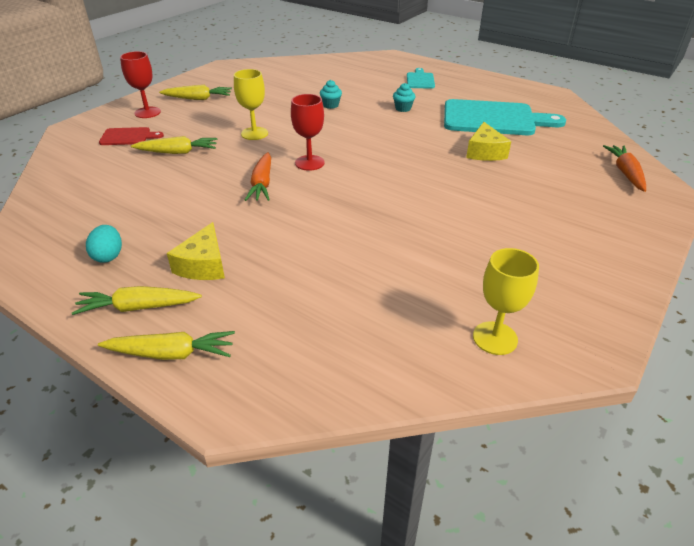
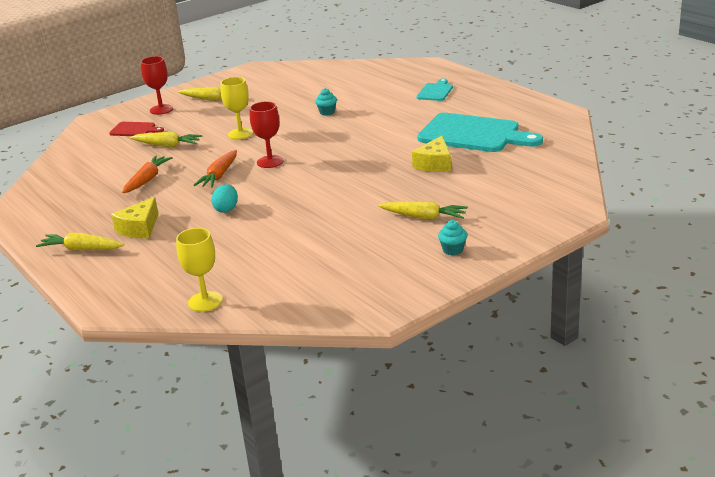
camera: 20 degrees right, 10 degrees down
turquoise egg [86,225,122,263] -> turquoise egg moved to [211,184,238,213]
yellow carrot [98,331,235,360] -> yellow carrot moved to [378,201,468,220]
turquoise cupcake [393,83,415,112] -> turquoise cupcake moved to [438,220,467,255]
yellow goblet [473,248,539,355] -> yellow goblet moved to [176,228,222,312]
orange carrot [603,145,646,192] -> orange carrot moved to [122,156,173,193]

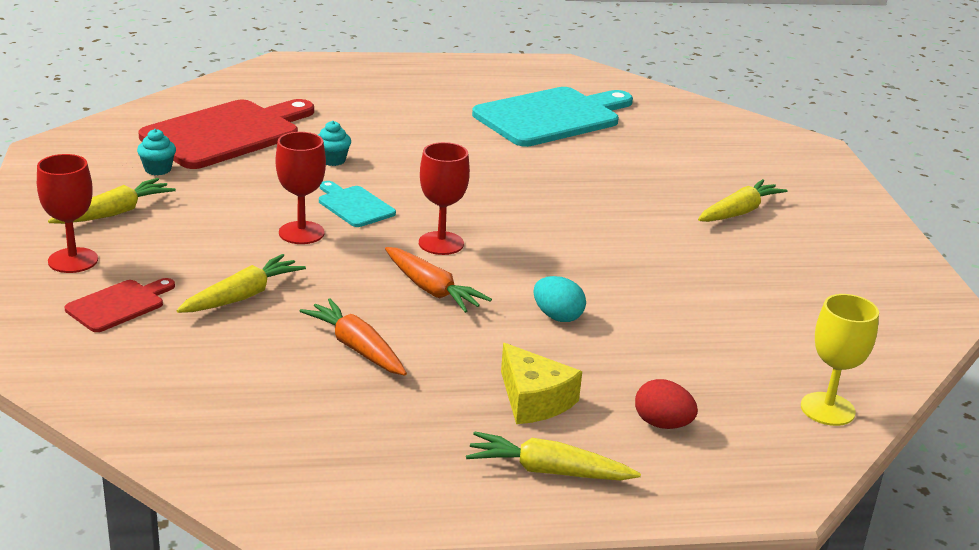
camera: 65 degrees left, 0 degrees up
yellow carrot [36,233,124,251] -> yellow carrot turned 60 degrees clockwise [466,432,641,480]
yellow goblet [221,77,253,139] -> red goblet [276,132,326,244]
yellow cheese [412,136,451,172] -> none
turquoise cutting board [417,79,453,101] -> turquoise cutting board moved to [319,181,396,227]
turquoise cupcake [438,220,467,255] -> turquoise cupcake moved to [137,129,176,175]
none -> red cutting board [139,99,314,169]
none -> red egg [635,379,698,429]

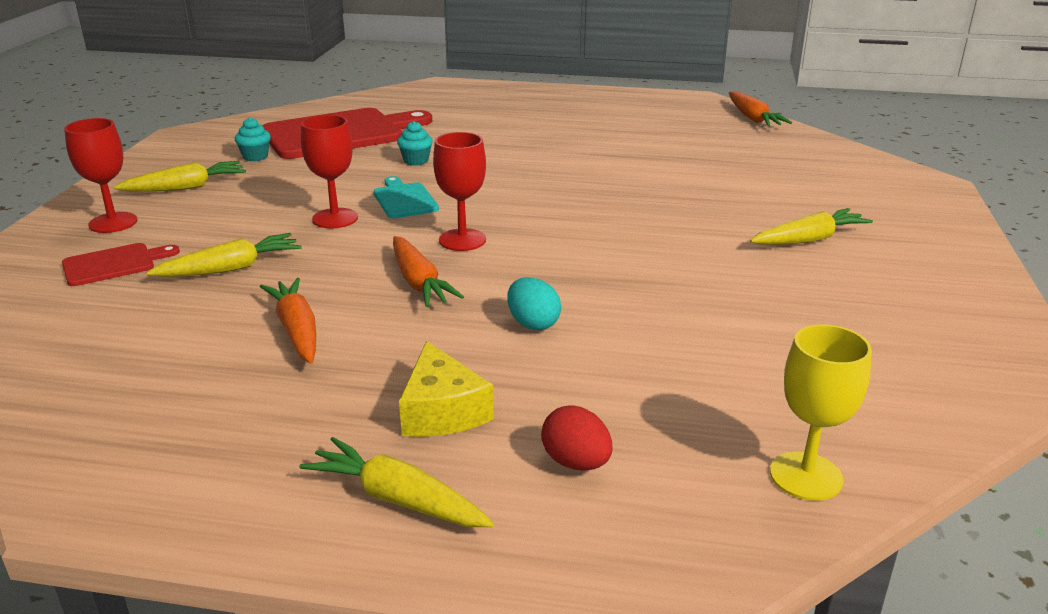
camera: 20 degrees right, 0 degrees up
turquoise cutting board [472,87,633,147] -> none
none -> orange carrot [729,91,792,126]

